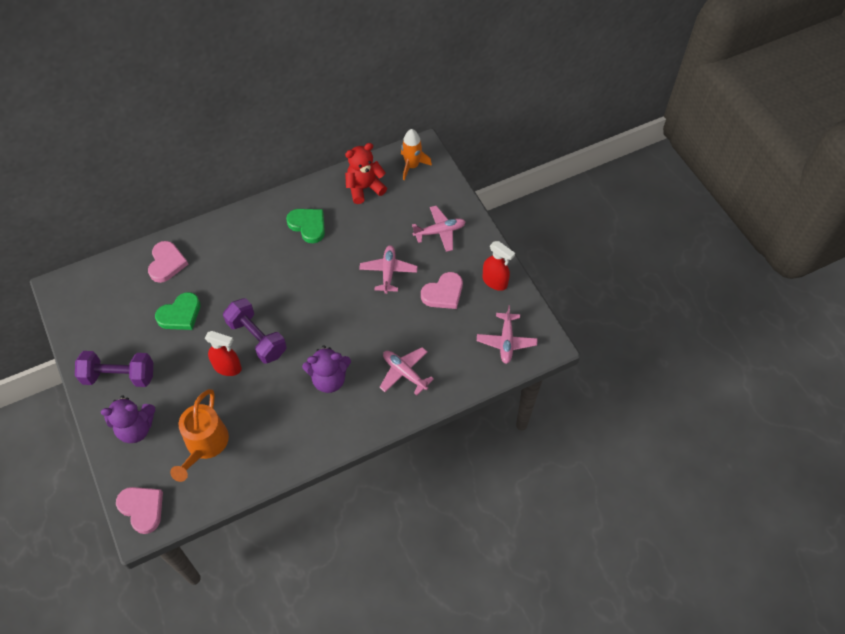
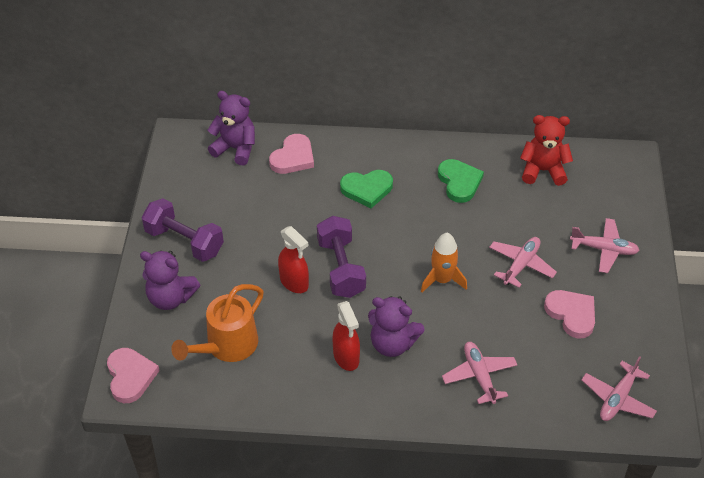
camera: 30 degrees right, 10 degrees down
green heart [155,292,201,330] -> green heart moved to [340,170,393,208]
orange rocket [401,129,432,180] -> orange rocket moved to [421,233,467,292]
pink heart [421,272,463,309] -> pink heart turned 120 degrees counterclockwise [544,290,595,338]
red spray bottle [482,241,515,291] -> red spray bottle moved to [333,301,360,371]
none -> purple teddy bear [208,91,255,166]

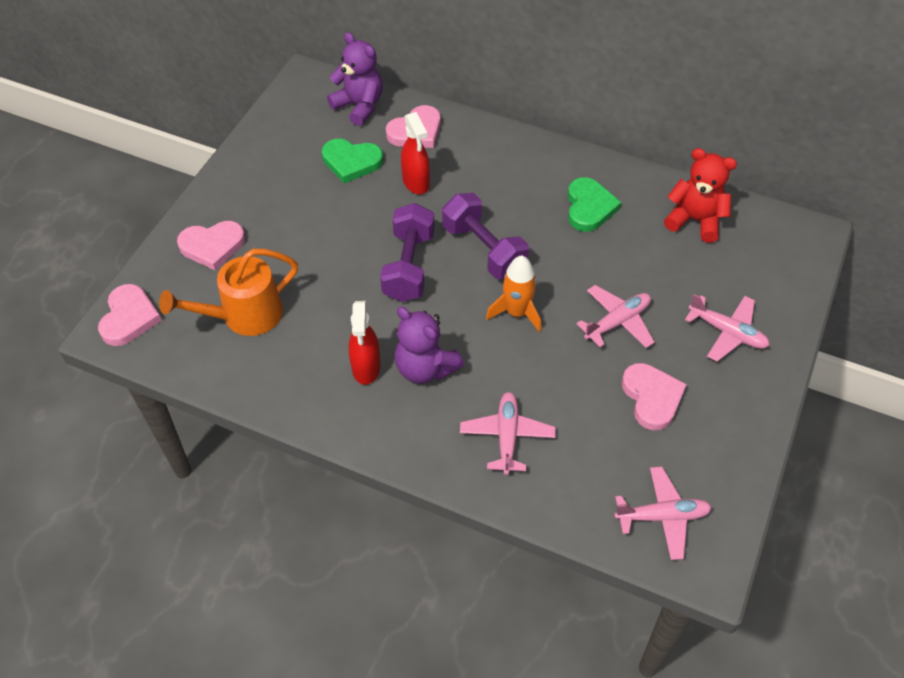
camera: 20 degrees right, 5 degrees up
purple teddy bear [140,250,200,310] -> pink heart [177,221,245,270]
purple dumbbell [141,198,224,262] -> purple dumbbell moved to [442,193,529,279]
red spray bottle [278,226,309,293] -> red spray bottle moved to [401,112,430,194]
green heart [340,170,393,208] -> green heart moved to [322,139,383,183]
pink plane [582,356,657,421] -> pink plane turned 150 degrees counterclockwise [614,466,712,560]

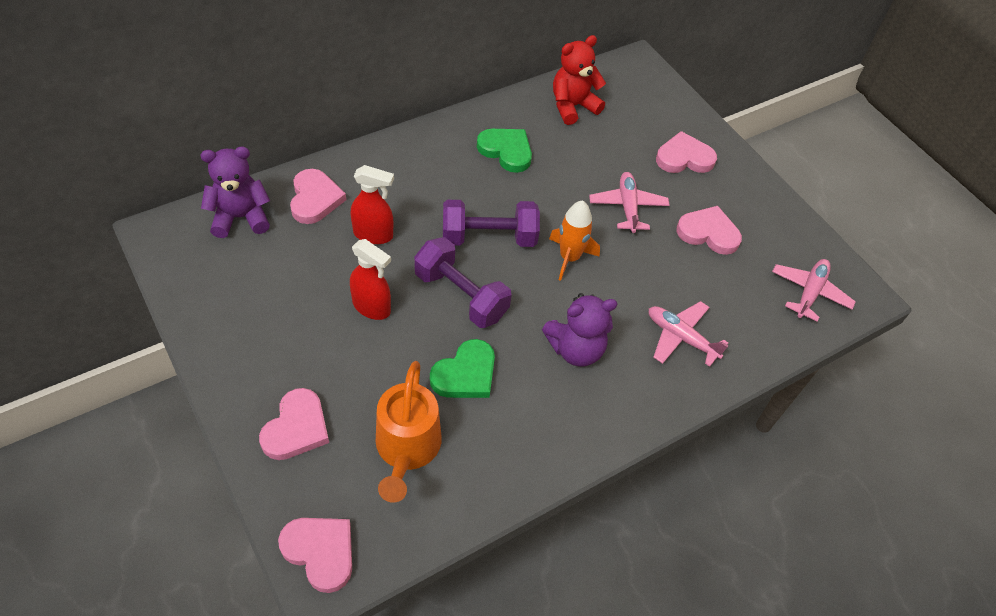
camera: 60 degrees left, 0 degrees up
green heart [322,139,383,183] -> green heart moved to [430,339,495,398]
red spray bottle [349,301,380,385] -> red spray bottle moved to [350,239,391,320]
pink plane [685,294,770,362] -> pink heart [656,131,717,173]

